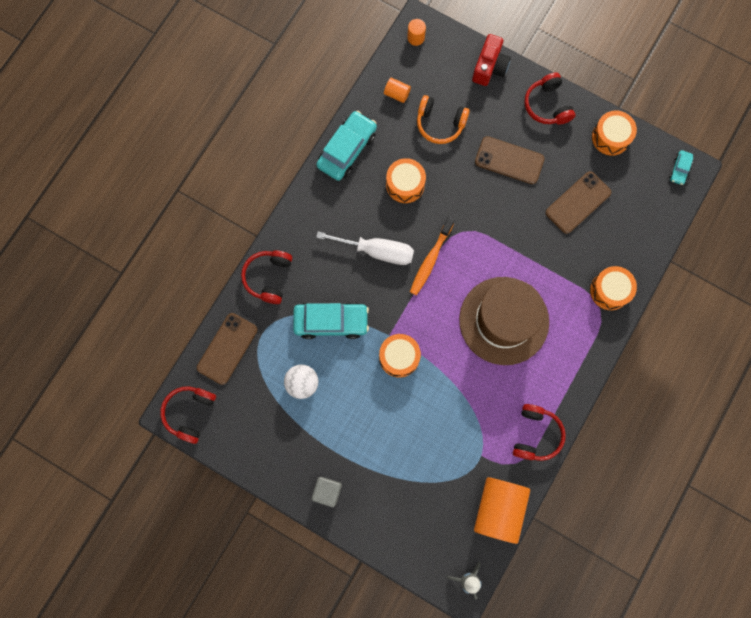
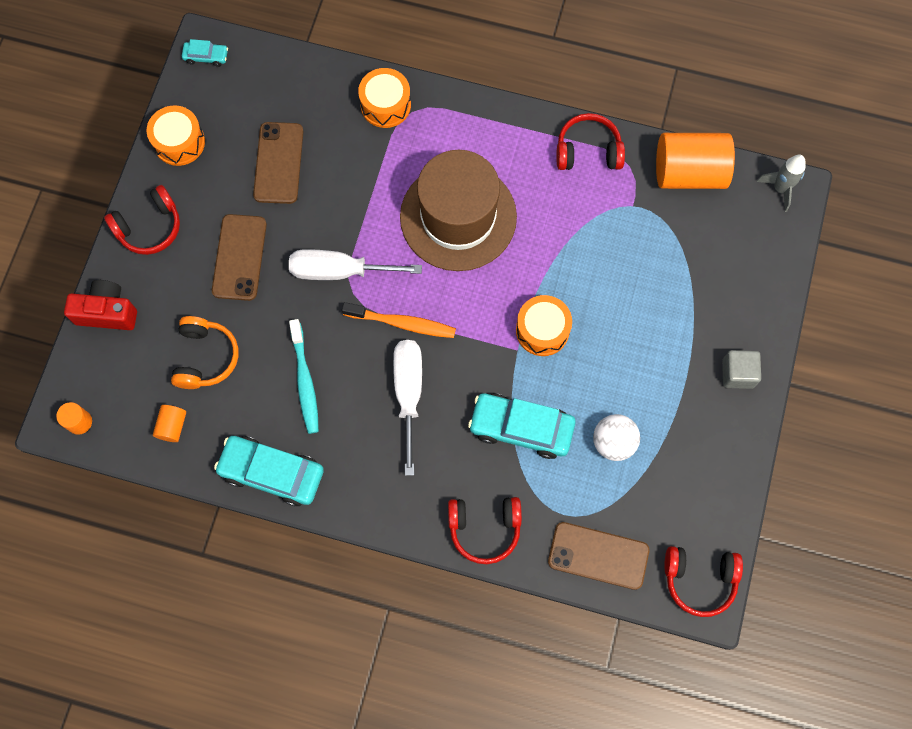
camera: 105 degrees left, 5 degrees down
turquoise car [293,302,369,339] -> turquoise car turned 60 degrees counterclockwise [468,393,576,459]
orange drum [386,158,426,203] -> turquoise toothbrush [289,319,319,434]
brown phone [545,171,611,234] -> brown phone turned 60 degrees clockwise [253,122,303,204]
none -> white screwdriver [289,249,422,280]

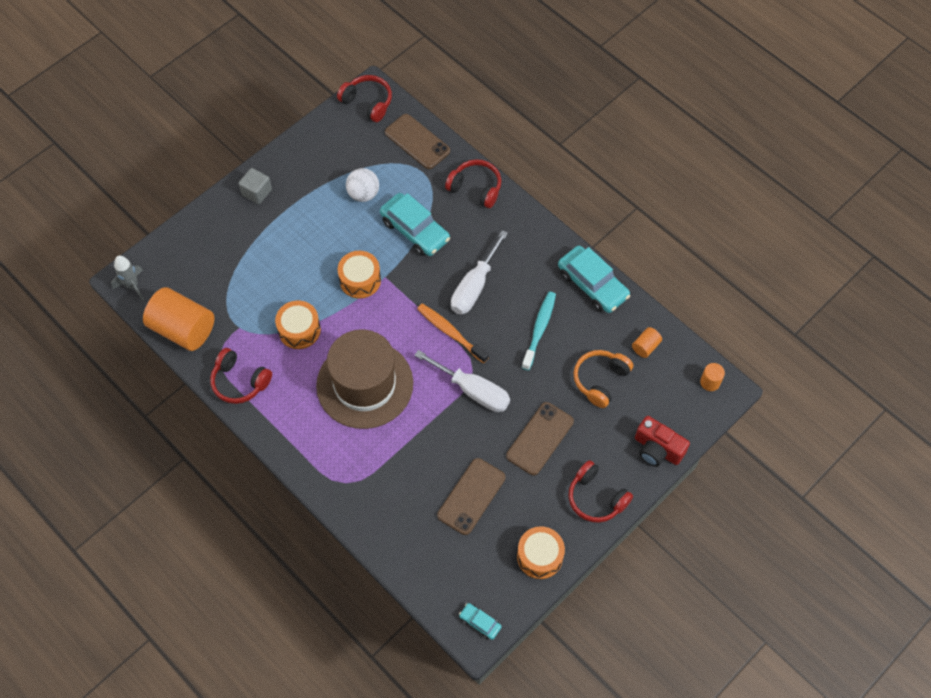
camera: 150 degrees left, 10 degrees down
red headphones [104,185,180,255] -> red headphones turned 135 degrees counterclockwise [568,460,633,523]
orange drum [358,68,411,128] -> orange drum moved to [275,300,321,349]

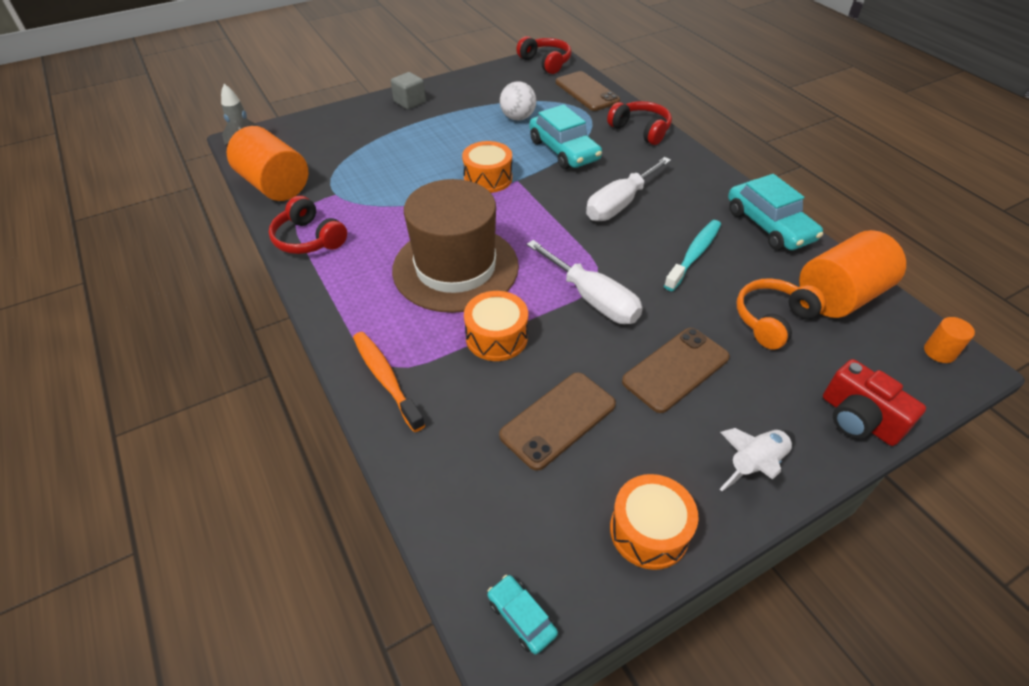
camera: 15 degrees right, 15 degrees down
orange drum [275,300,321,349] -> orange drum moved to [464,291,528,361]
orange toothbrush [417,304,489,363] -> orange toothbrush moved to [353,332,425,432]
red headphones [568,460,633,523] -> white rocket [720,428,795,491]
orange cylinder [632,327,662,358] -> orange cylinder [799,230,906,318], size x2.25

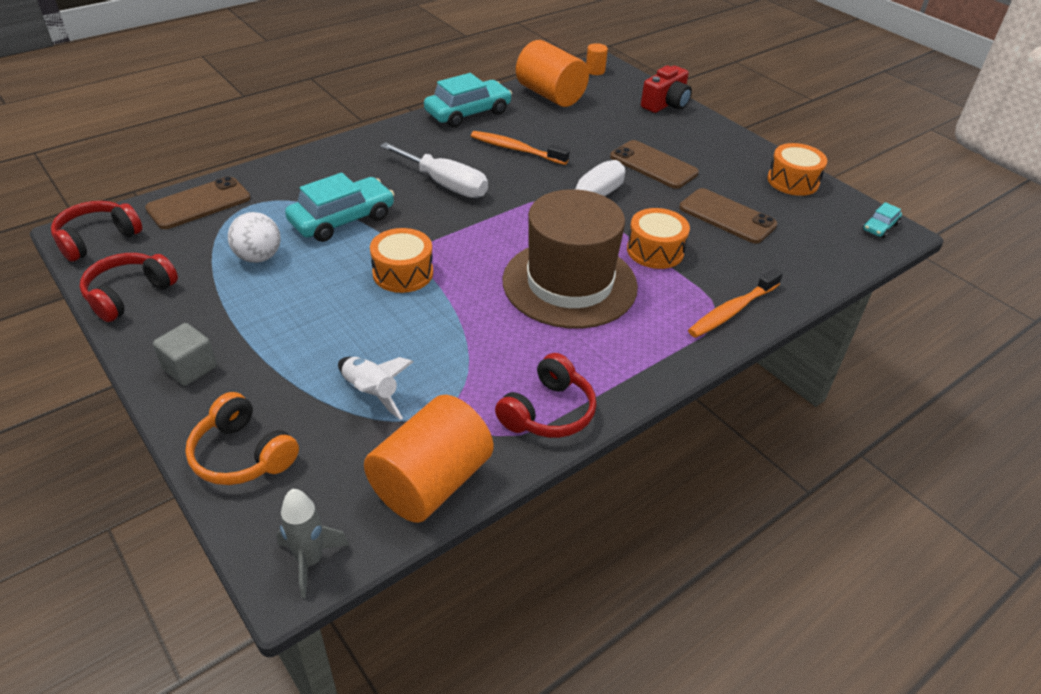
camera: 100 degrees left, 5 degrees down
red headphones [607,101,672,145] -> red headphones moved to [80,253,178,322]
turquoise toothbrush [664,220,721,291] -> orange toothbrush [471,131,570,165]
white rocket [720,428,795,491] -> white rocket moved to [338,357,413,420]
orange headphones [737,278,826,350] -> orange headphones moved to [185,392,299,485]

